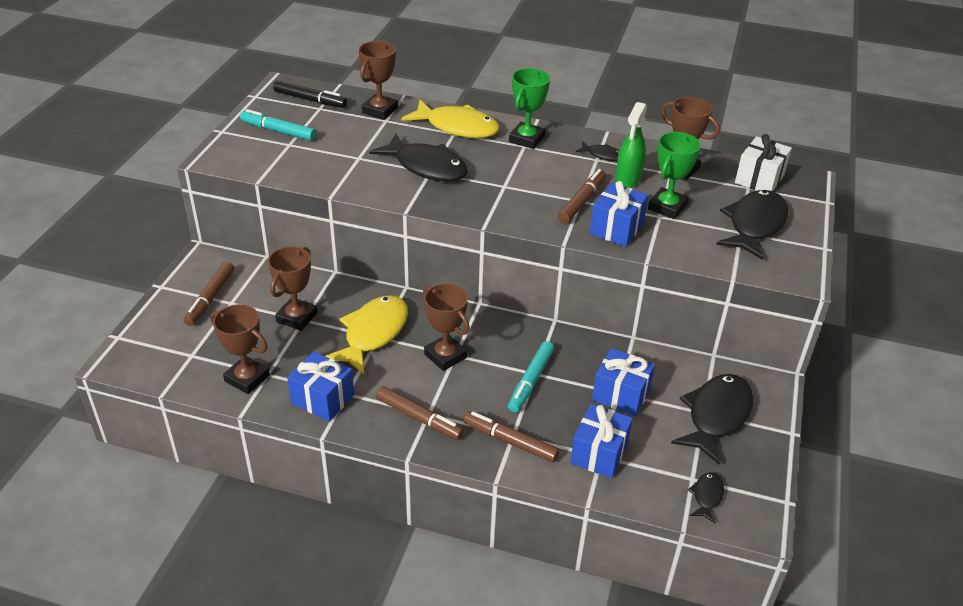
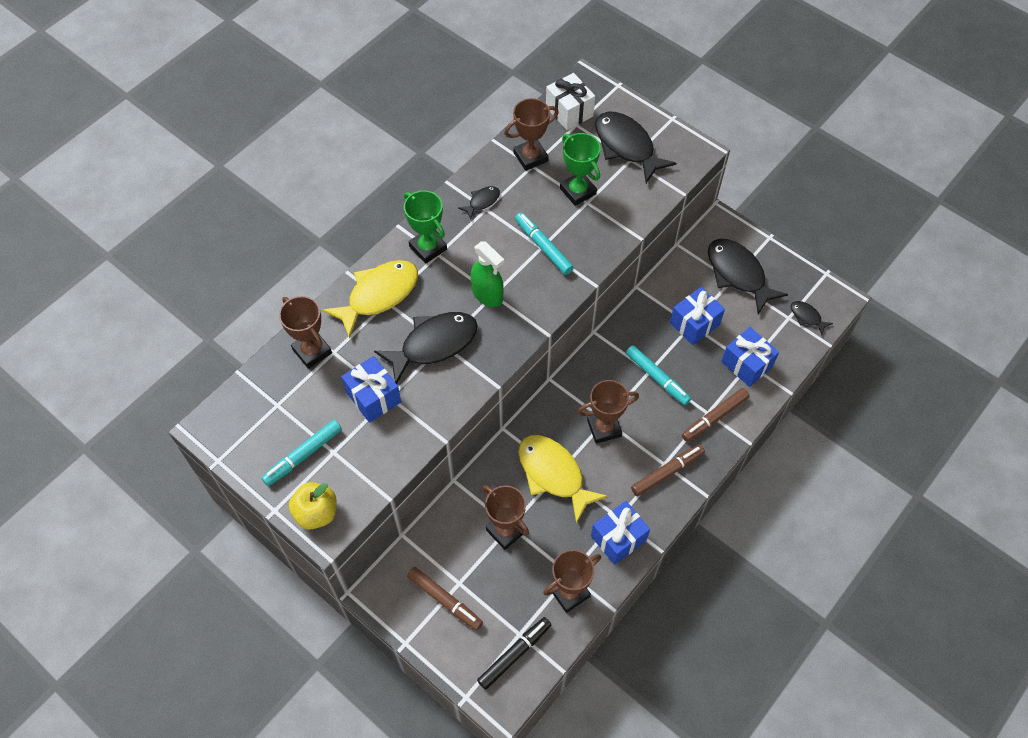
camera: 65 degrees left, 20 degrees up
black marker [273,81,347,108] -> black marker moved to [477,617,551,690]
brown marker [558,169,606,224] -> turquoise marker [515,212,574,275]
blue gift [590,181,648,247] -> blue gift moved to [341,356,401,423]
green spray bottle [615,102,647,188] -> green spray bottle moved to [471,242,504,307]
none -> yellow apple [289,482,337,529]

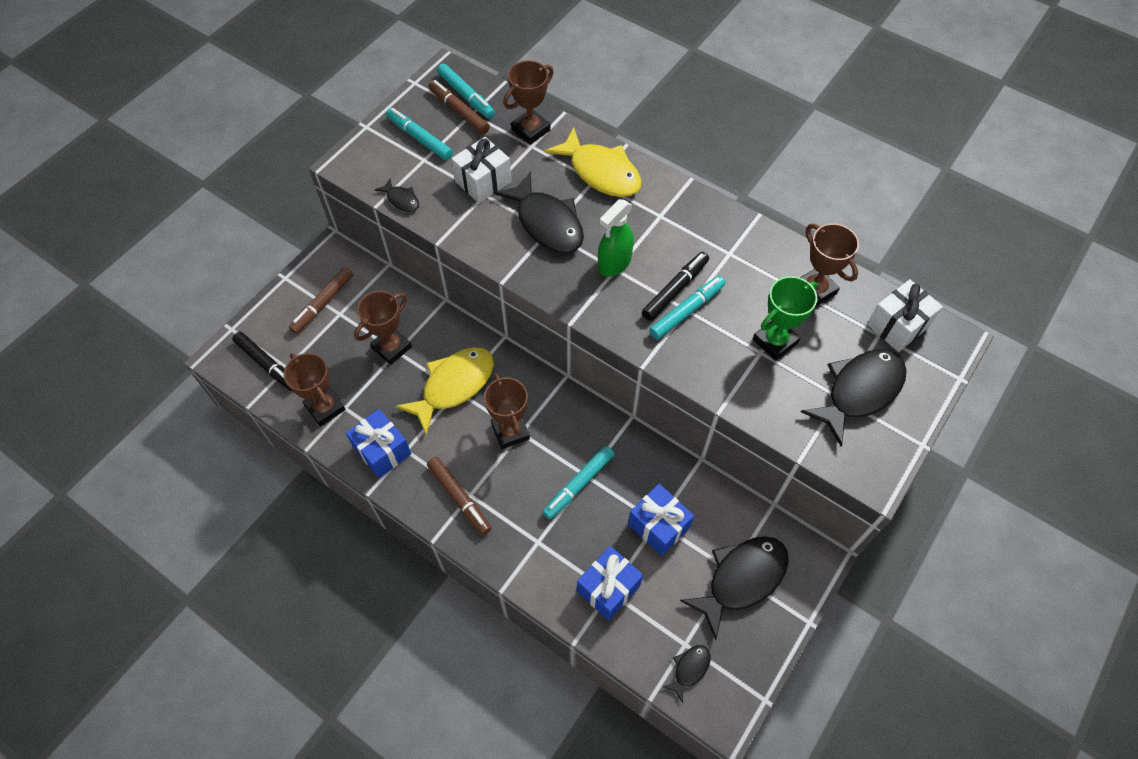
camera: 85 degrees right, 0 degrees up
yellow apple [289,482,337,529] -> none
blue gift [341,356,401,423] -> white gift [451,137,512,203]
green trophy [404,190,447,264] -> none
black fish [458,186,500,219] -> black fish moved to [375,179,419,212]
brown marker [682,388,750,442] -> brown marker moved to [428,80,490,134]
none -> turquoise marker [437,63,495,119]
none -> black marker [642,252,709,321]

